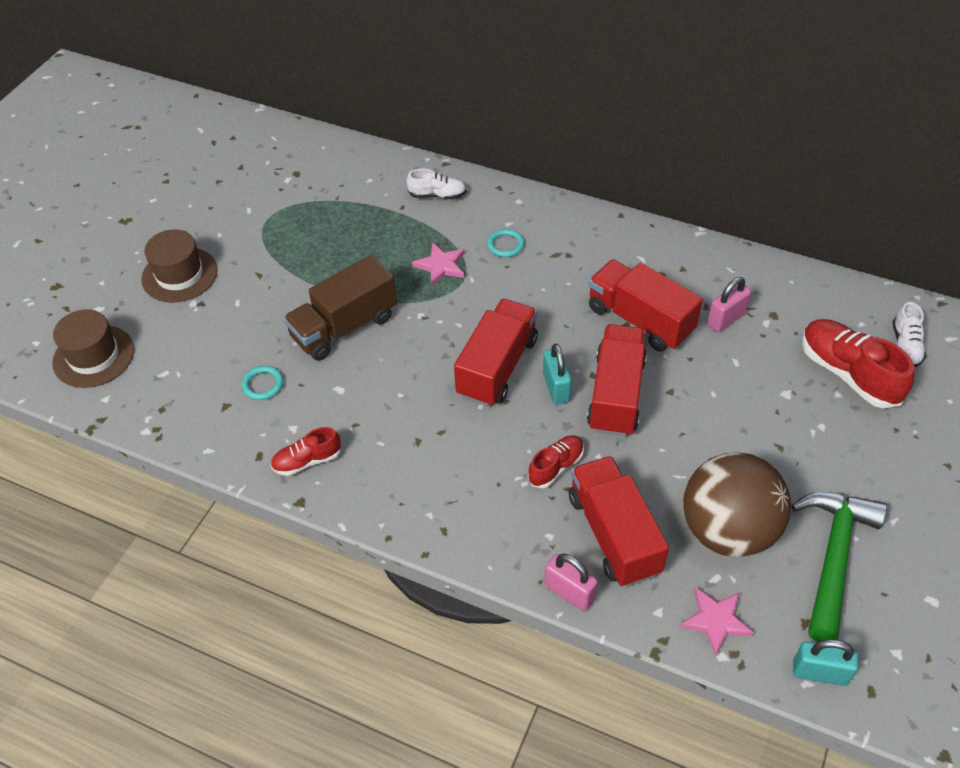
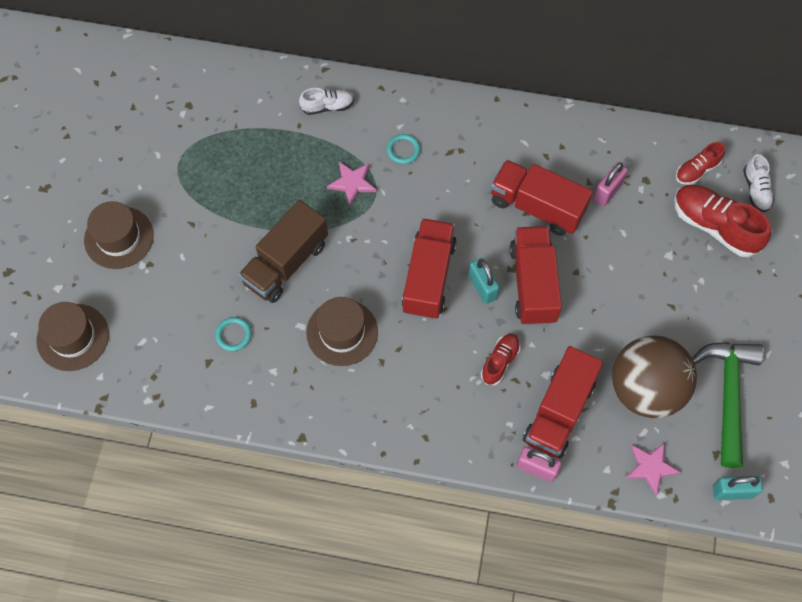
camera: 15 degrees left, 15 degrees up
red shoe [270,427,341,476] -> red shoe moved to [676,142,725,185]
red truck [569,456,669,587] -> red truck turned 120 degrees counterclockwise [523,346,603,459]
none -> brown hat [306,297,378,366]

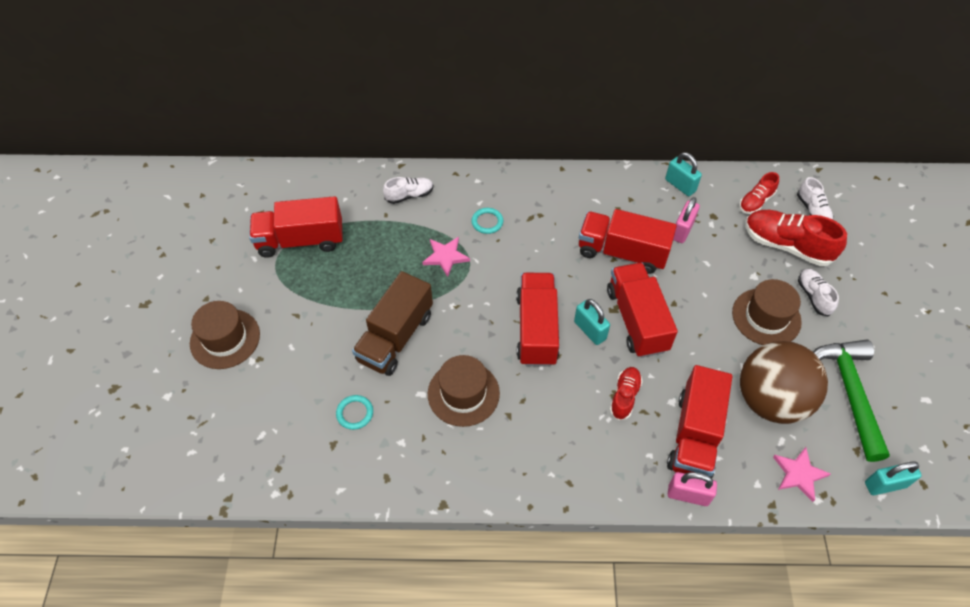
camera: 10 degrees left, 10 degrees down
brown hat [37,302,109,371] -> brown hat moved to [732,279,802,345]
none -> red truck [249,196,343,258]
none -> turquoise padlock [665,152,702,196]
none -> white shoe [798,269,839,317]

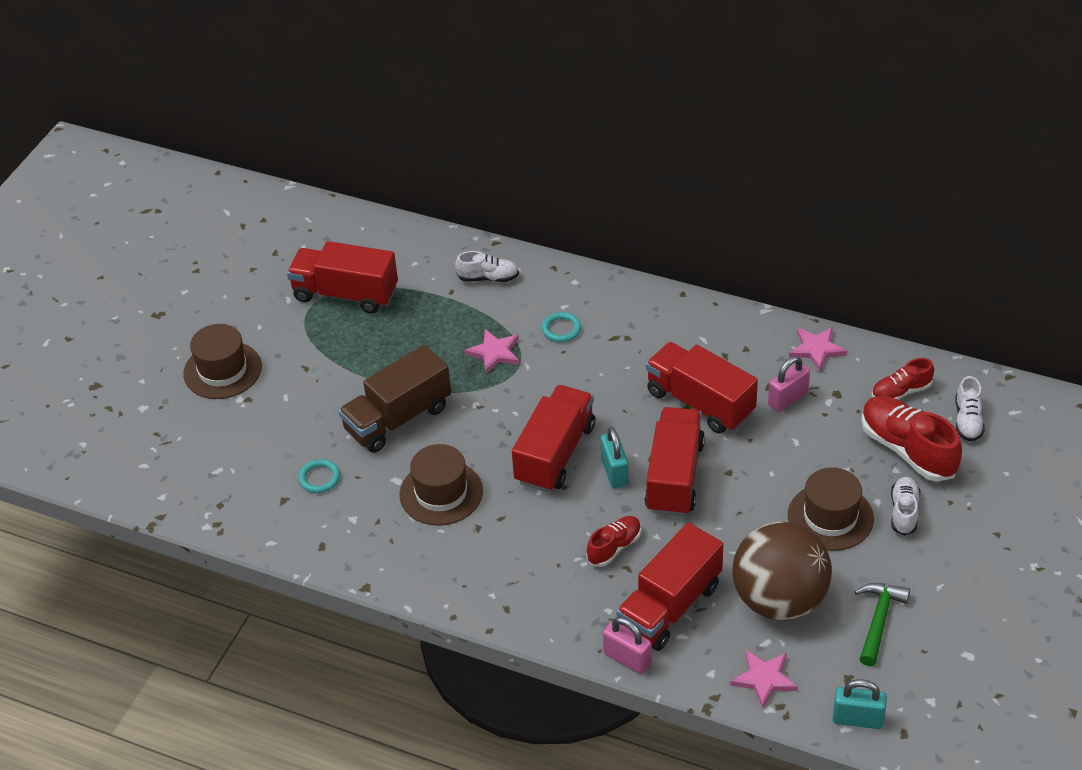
camera: 25 degrees right, 10 degrees down
turquoise padlock [665,152,702,196] -> pink star [789,327,847,371]
green hammer [813,339,890,462] -> green hammer [854,583,910,666], size x0.62

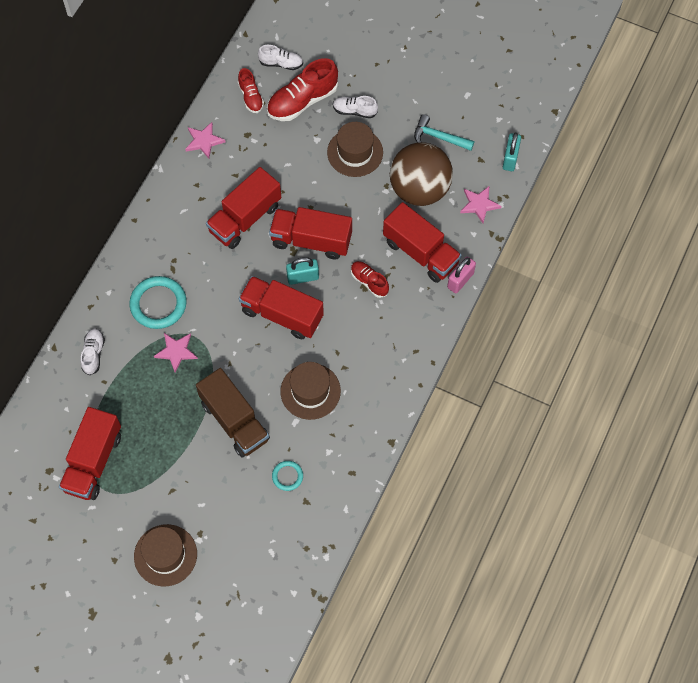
camera: 90 degrees left, 20 degrees up
turquoise ring [542,312,581,342] -> turquoise ring [129,276,187,329], size x1.91
pink padlock [768,356,810,412] -> none
green hammer [854,583,910,666] -> turquoise hammer [414,114,474,151]

